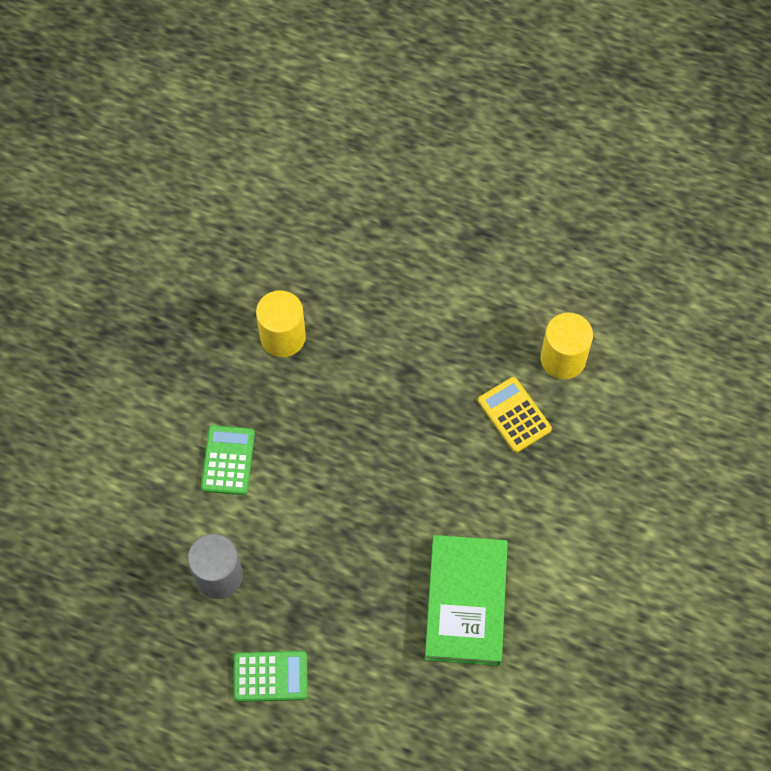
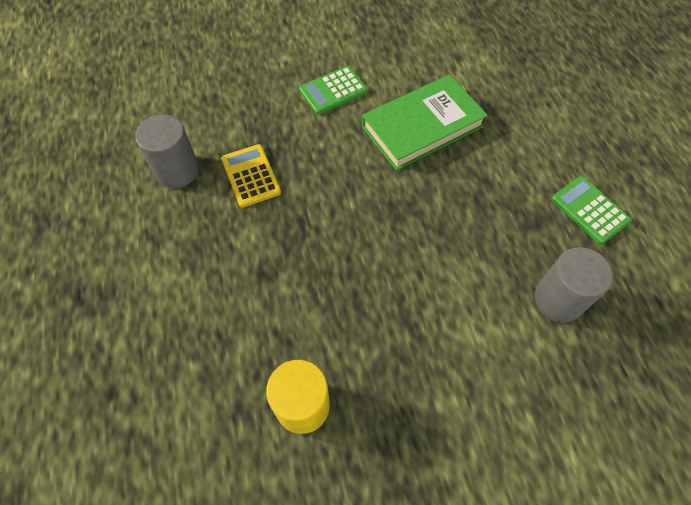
camera: 125 degrees left, 5 degrees down
green calculator [201,425,255,495] -> green calculator moved to [299,66,367,114]
yellow calculator [478,377,552,453] -> yellow calculator turned 135 degrees clockwise [221,144,281,208]
yellow cylinder [541,313,593,379] -> grey cylinder [135,114,199,188]

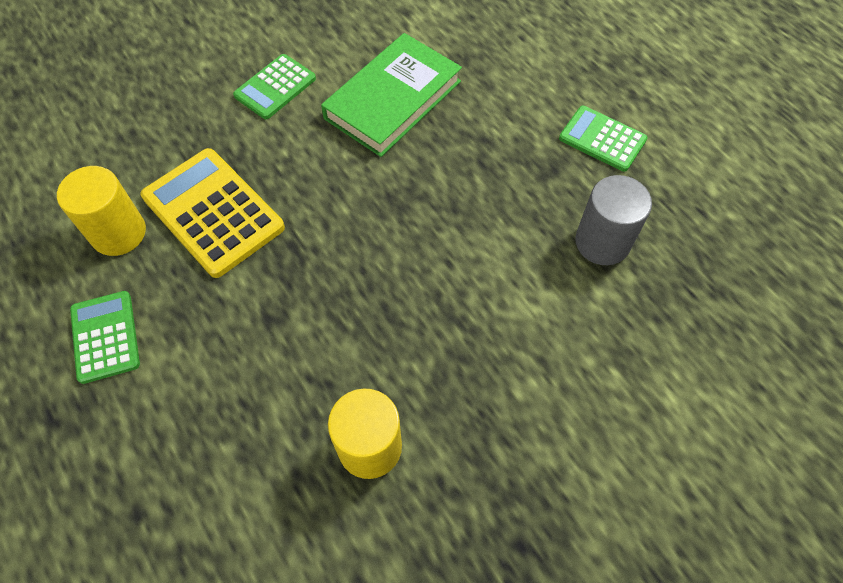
camera: 20 degrees left, 0 degrees up
grey cylinder [135,114,199,188] -> yellow cylinder [57,166,146,256]
yellow calculator [221,144,281,208] -> yellow calculator [141,148,285,278], size x1.64
none -> green calculator [70,291,140,384]

